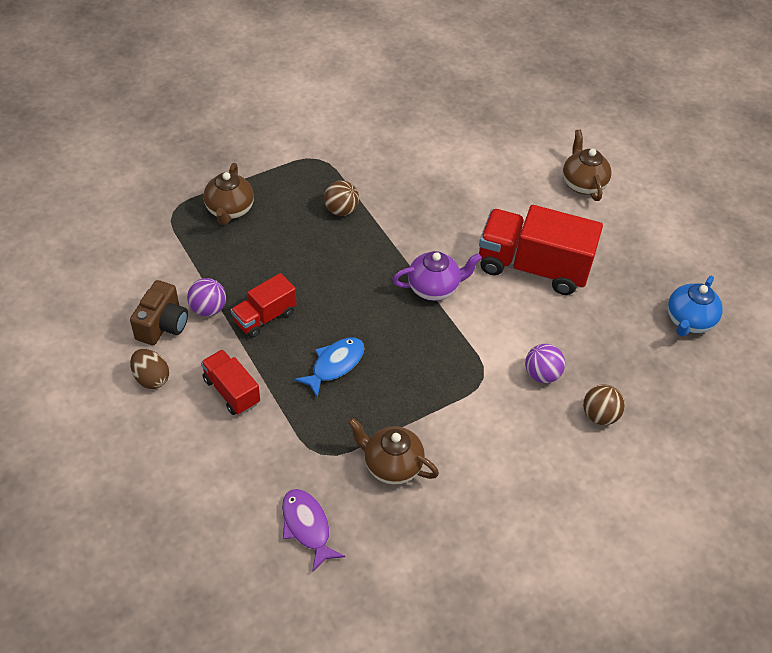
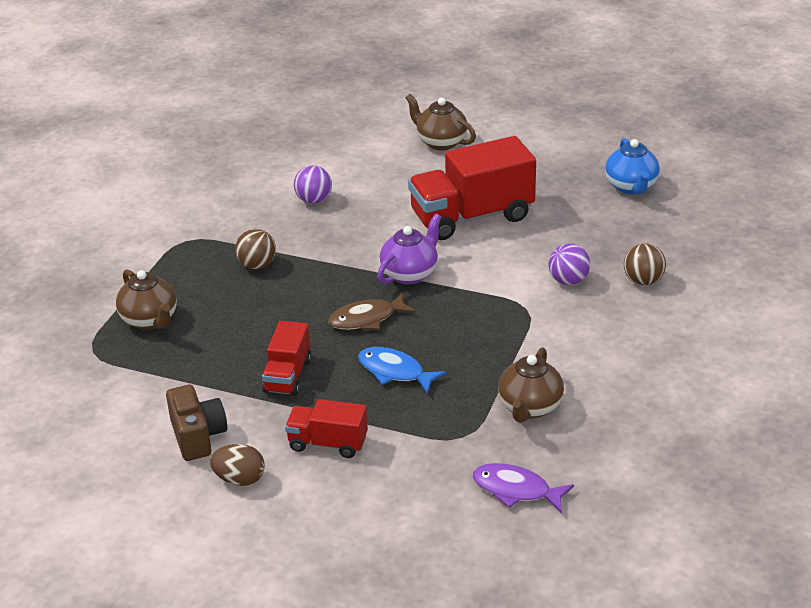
camera: 35 degrees left, 15 degrees down
purple ball [187,278,226,316] -> purple ball moved to [294,165,332,204]
blue fish [294,338,364,398] -> blue fish turned 60 degrees counterclockwise [358,347,446,394]
brown teapot [348,418,439,485] -> brown teapot turned 60 degrees counterclockwise [498,347,564,423]
none -> brown fish [328,292,416,330]

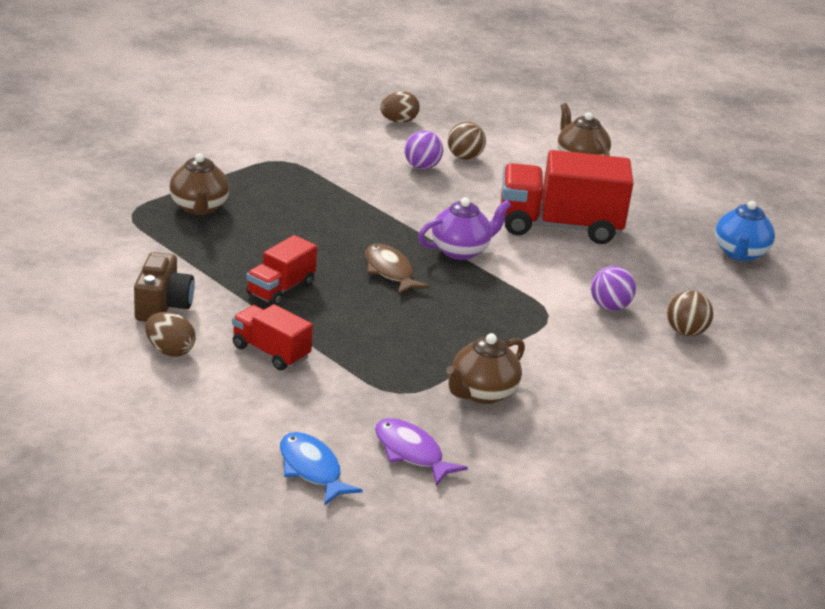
camera: 20 degrees right, 5 degrees down
brown ball [235,229,276,269] -> brown ball moved to [448,121,486,160]
brown fish [328,292,416,330] -> brown fish turned 60 degrees clockwise [365,244,430,295]
blue fish [358,347,446,394] -> blue fish moved to [280,432,363,506]
none -> brown egg [380,91,420,123]

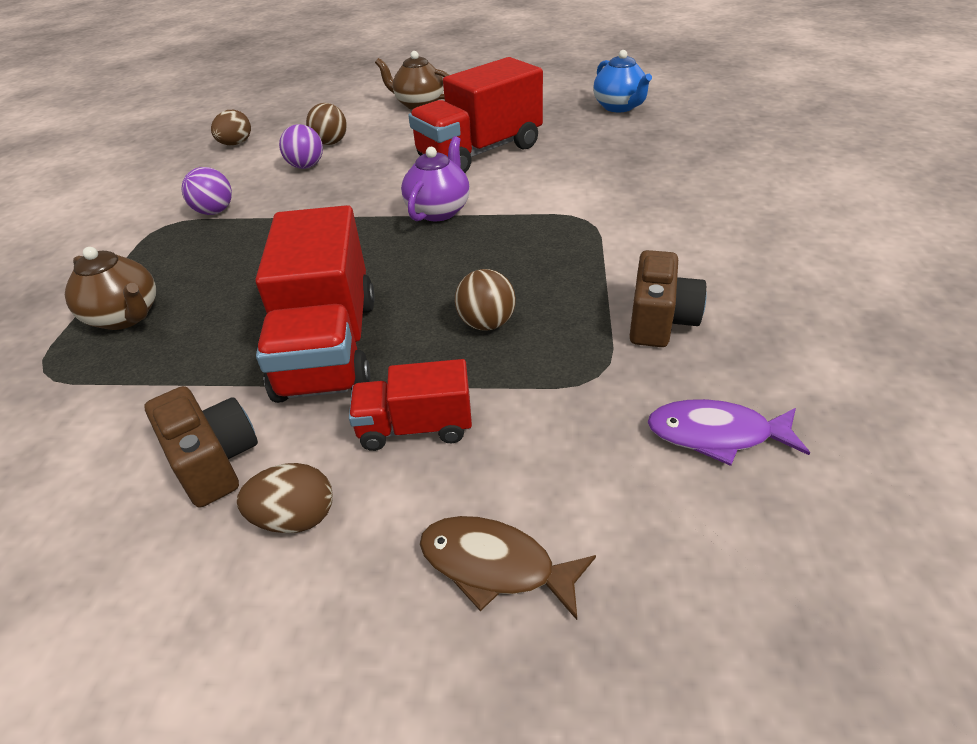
camera: 35 degrees left, 10 degrees up
red truck [246,235,317,306] -> red truck [255,205,375,403], size x1.87
blue fish [280,432,363,506] -> none
brown fish [365,244,430,295] -> brown fish moved to [419,516,596,620]
brown teapot [446,333,525,404] -> brown camera [629,250,707,347]
purple ball [591,266,636,311] -> purple ball moved to [181,167,232,215]
brown ball [667,291,713,336] -> brown ball moved to [455,269,516,331]

